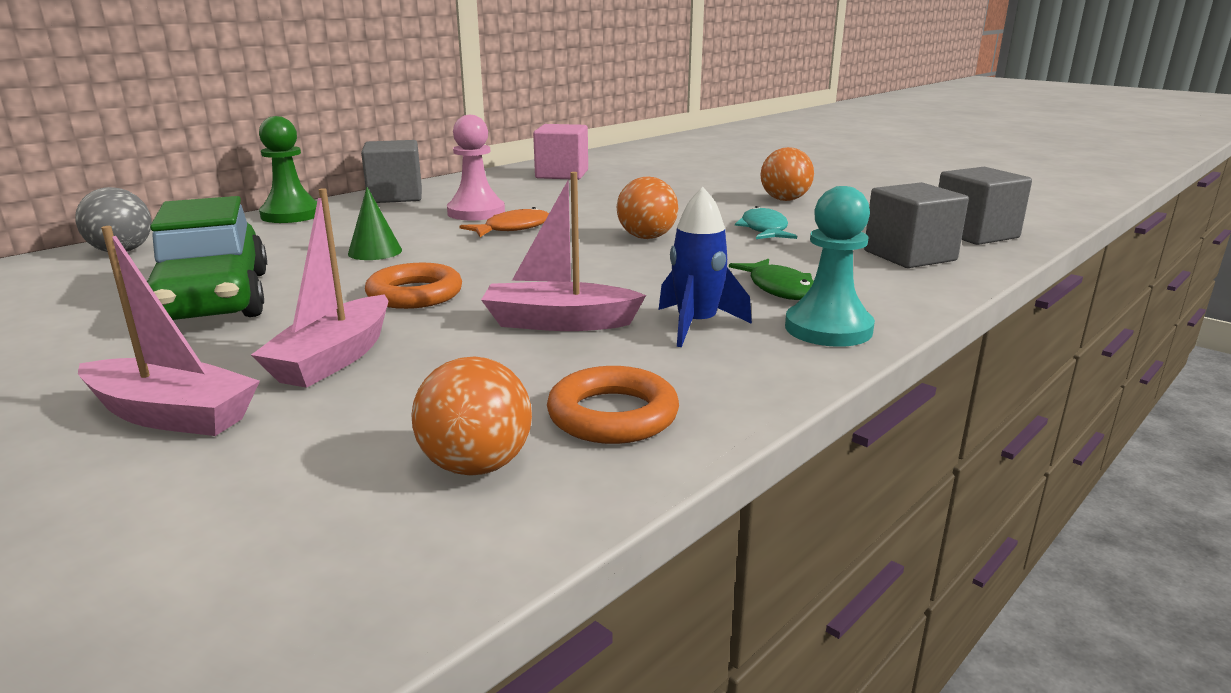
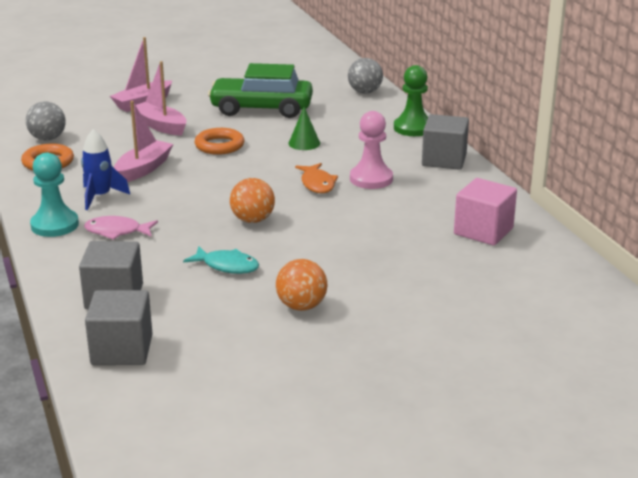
camera: 115 degrees right, 5 degrees up
orange ball [411,356,532,476] -> grey ball [26,101,66,141]
green fish [729,259,814,300] -> pink fish [84,216,158,240]

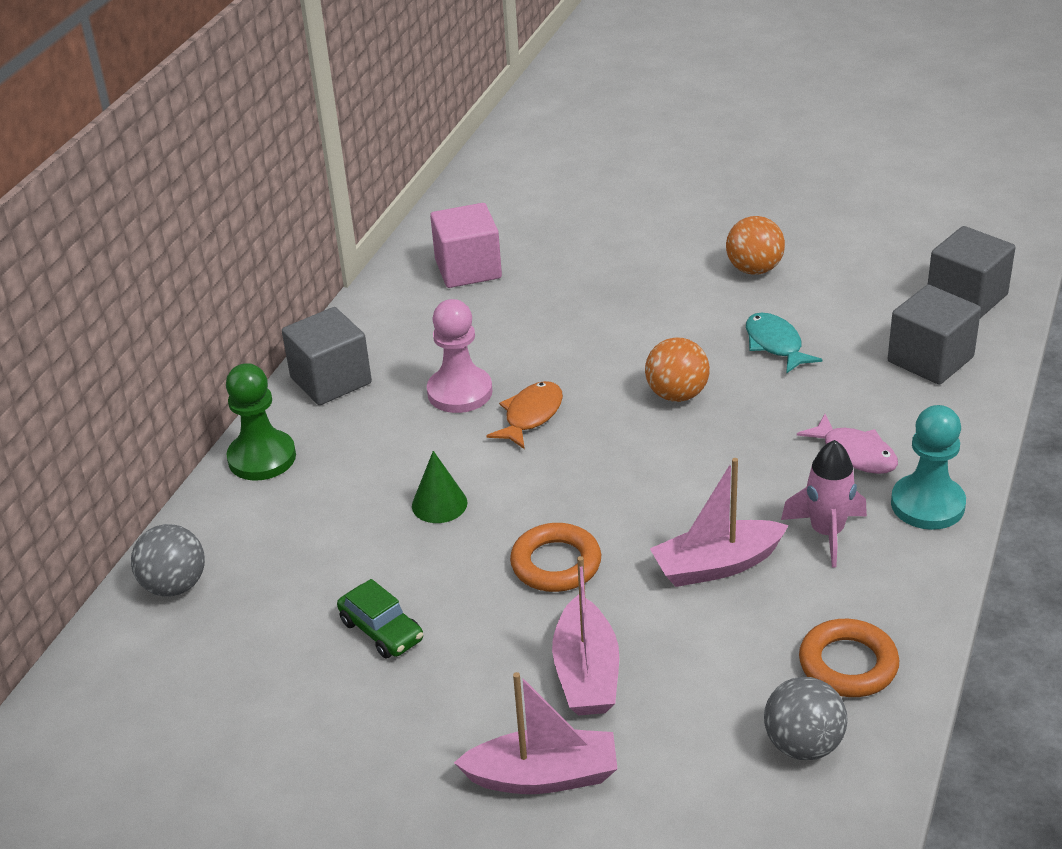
camera: 135 degrees left, 10 degrees up
blue rocket [81,129,130,210] -> pink rocket [781,440,867,568]
green car [208,63,313,118] -> green car [337,579,423,659], size x0.48

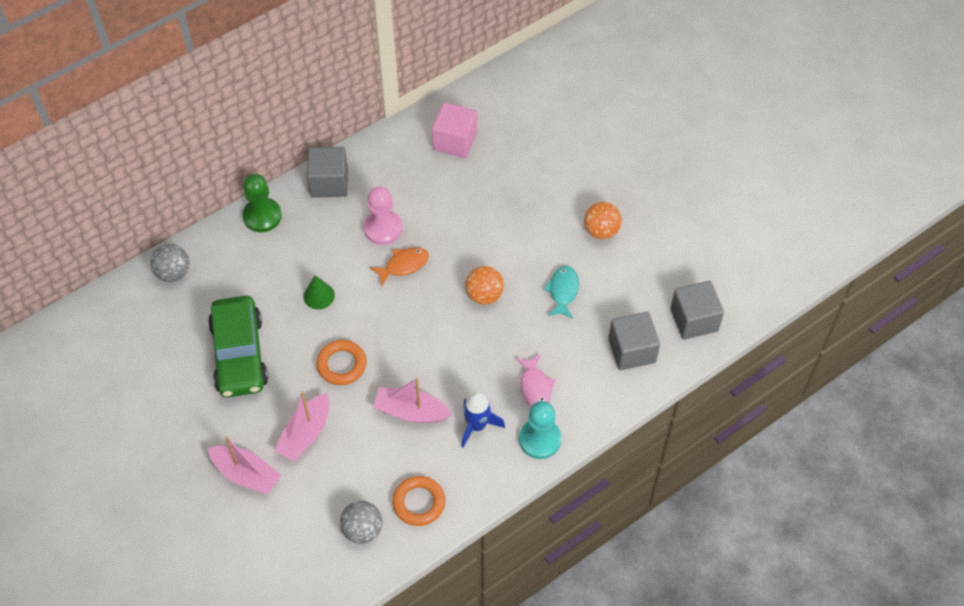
camera: 30 degrees right, 20 degrees up
green car [337,579,423,659] -> green car [208,296,268,398], size x2.09
pink rocket [781,440,867,568] -> blue rocket [461,392,505,448]

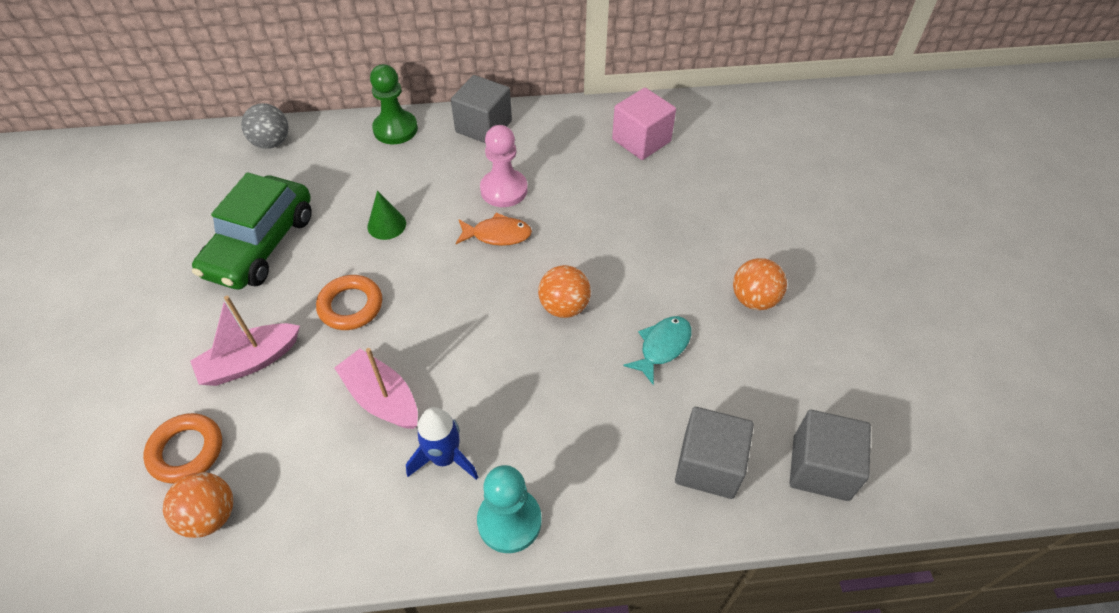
camera: 30 degrees right, 5 degrees down
pink boat [208,436,281,494] -> none
grey ball [340,501,383,544] -> orange ball [163,472,233,538]
orange ring [392,476,445,526] -> orange ring moved to [143,413,222,484]
pink fish [516,354,556,407] -> none

